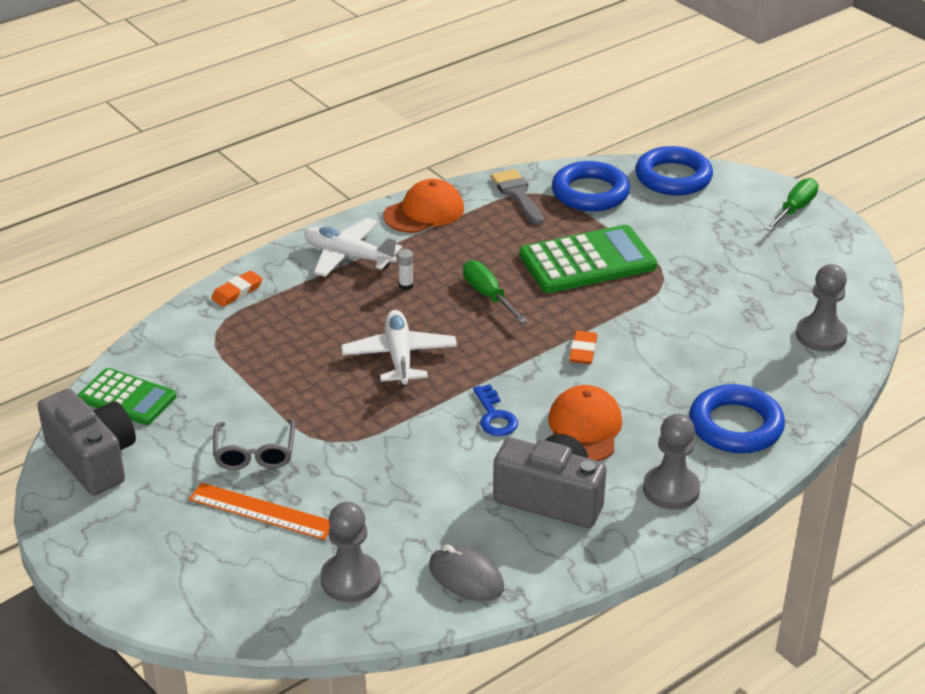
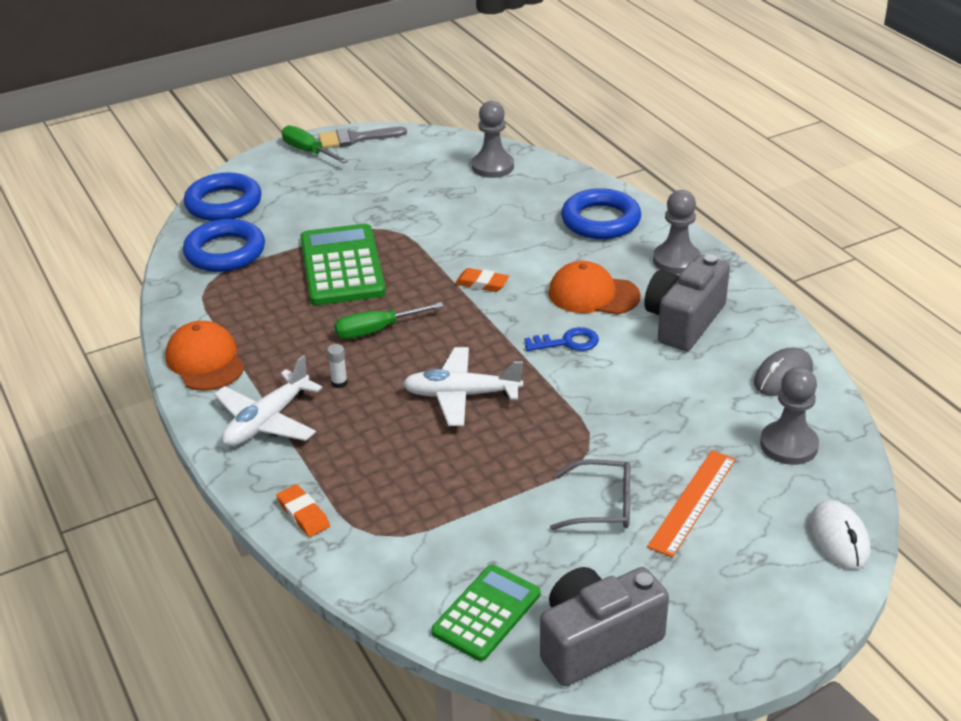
camera: 80 degrees left, 0 degrees up
grey brush [491,169,544,225] -> grey brush moved to [319,127,407,148]
none -> white mouse [809,500,870,569]

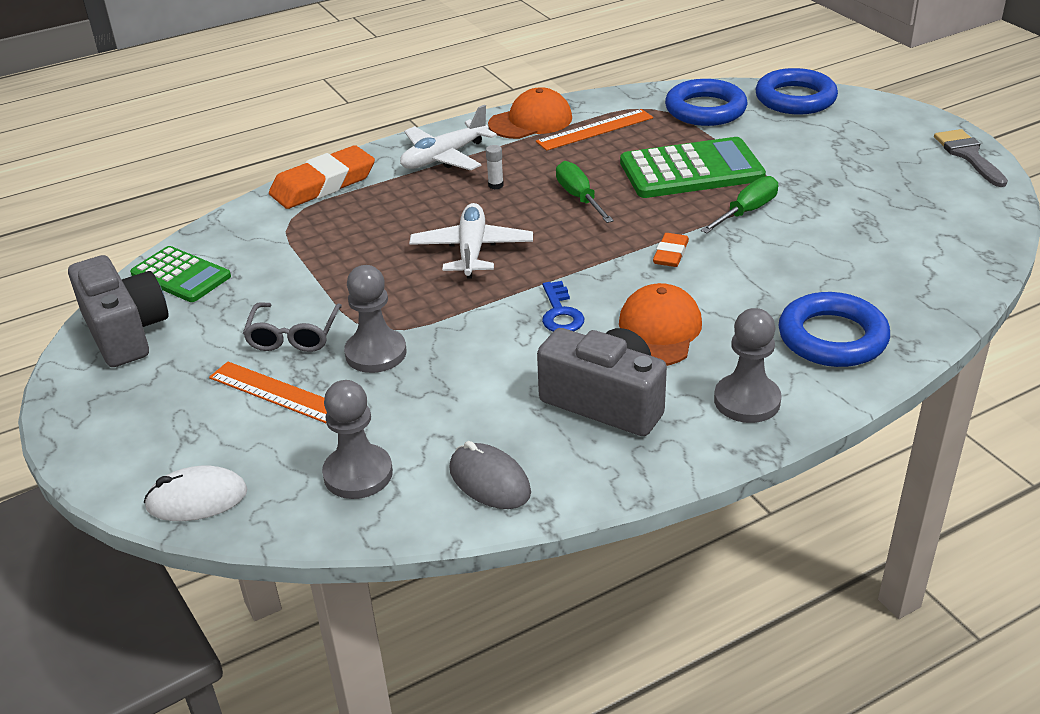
camera: 90 degrees right, 0 degrees up
white plane [214,355,322,446] -> white plane turned 75 degrees counterclockwise [400,105,497,171]
orange eraser [276,484,330,537] -> orange eraser [269,145,375,209], size x1.94
green screwdriver [282,125,348,163] -> green screwdriver moved to [701,176,778,233]
grey pawn [472,101,514,178] -> grey pawn moved to [344,265,407,373]
none -> orange ruler [536,109,653,151]

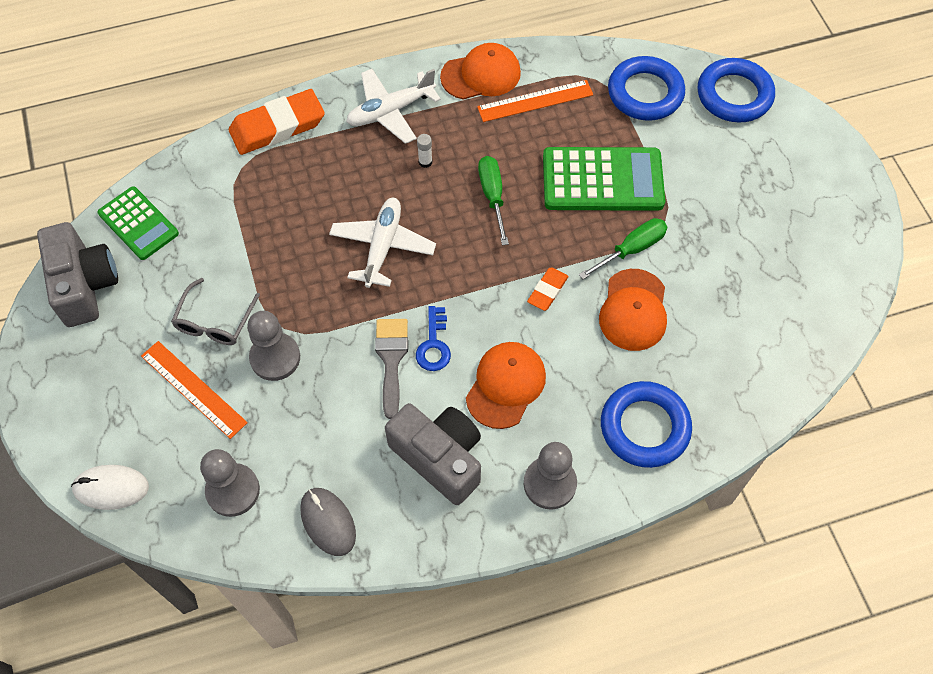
camera: 10 degrees right, 25 degrees up
grey brush [934,129,1008,187] -> grey brush moved to [375,319,408,419]
none -> orange cap [599,269,667,351]

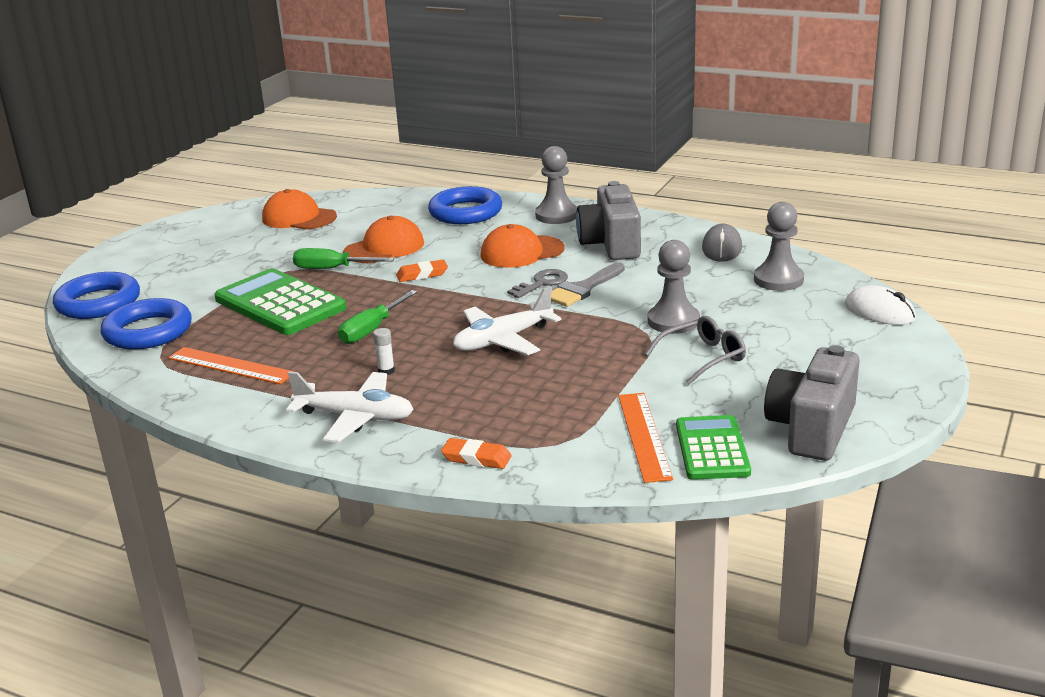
camera: 135 degrees left, 35 degrees down
orange ruler [141,341,248,439] -> orange ruler moved to [618,393,673,483]
orange eraser [229,89,325,155] -> orange eraser [441,438,512,469], size x0.51
blue key [416,306,451,371] -> grey key [507,269,568,298]
orange cap [440,43,521,99] -> orange cap moved to [262,189,337,230]

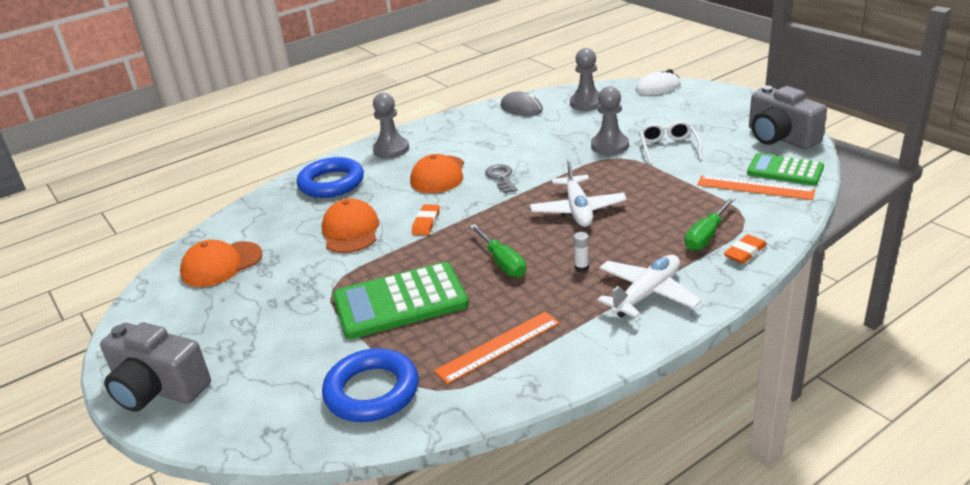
camera: 60 degrees left, 5 degrees up
blue ring [53,272,140,319] -> none
green screwdriver [293,248,394,269] -> green screwdriver moved to [685,197,736,251]
grey brush [551,263,625,307] -> none
grey camera [576,181,641,260] -> grey camera moved to [100,322,211,412]
grey glasses [645,316,746,385] -> white glasses [639,121,702,165]

